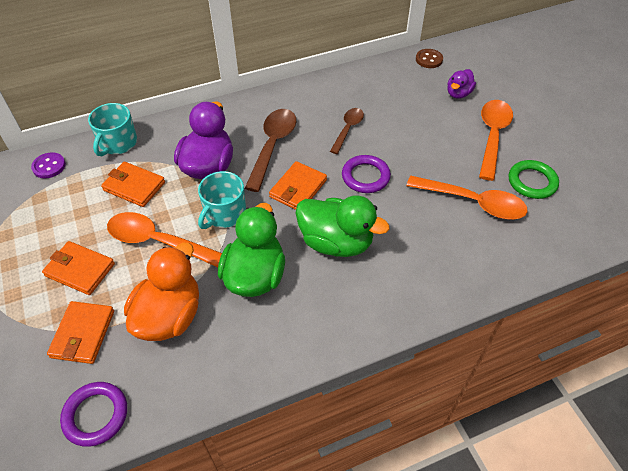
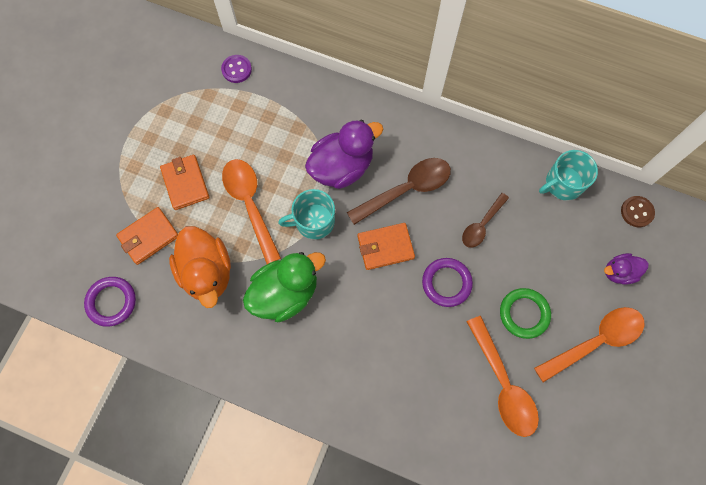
camera: 45 degrees right, 20 degrees up
turquoise mug [88,103,137,156] -> turquoise mug moved to [539,150,598,201]
orange wallet [101,162,165,207] -> none
orange duck [124,243,199,341] -> orange duck turned 90 degrees clockwise [169,226,231,308]
green duck [296,195,390,257] -> none
brown spoon [330,108,364,154] -> brown spoon turned 150 degrees clockwise [462,193,509,248]
green ring [509,160,559,199] -> green ring moved to [500,288,551,339]

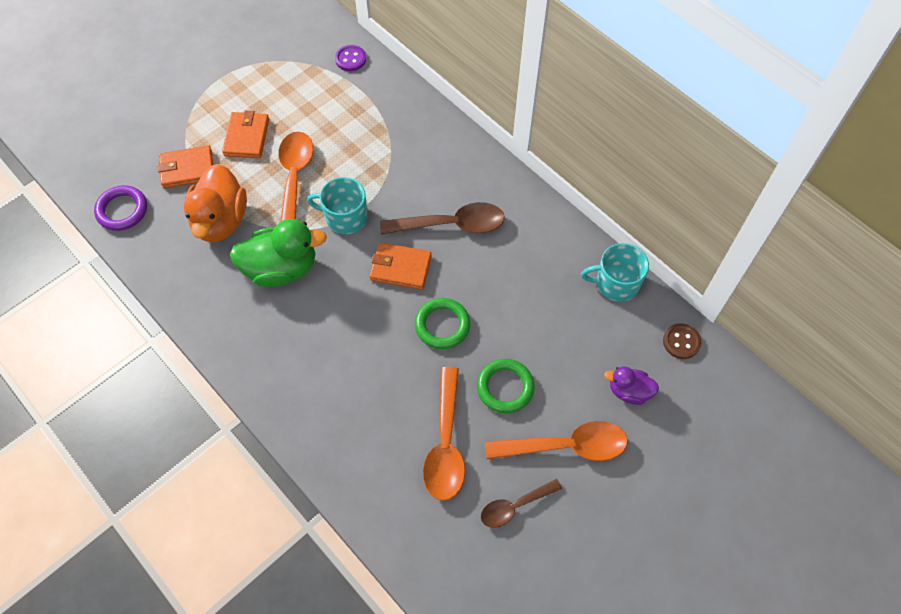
camera: 25 degrees right, 10 degrees down
purple duck [305,119,383,189] -> none
purple ring [422,258,473,307] -> green ring [415,298,470,349]
brown spoon [462,193,509,248] -> brown spoon moved to [481,479,562,528]

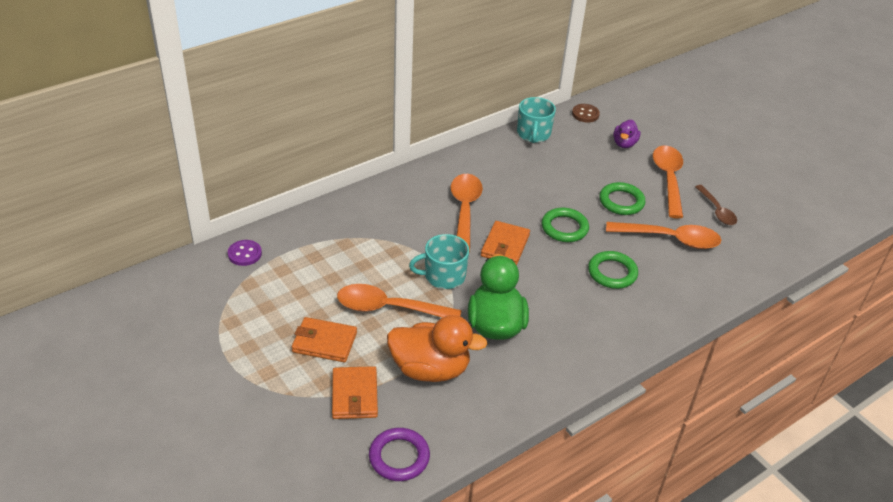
camera: 85 degrees left, 20 degrees down
turquoise mug [307,177,368,234] -> turquoise mug turned 60 degrees clockwise [409,234,469,289]
brown spoon [380,202,505,235] -> orange spoon [451,174,483,252]
none -> green ring [588,251,638,289]

